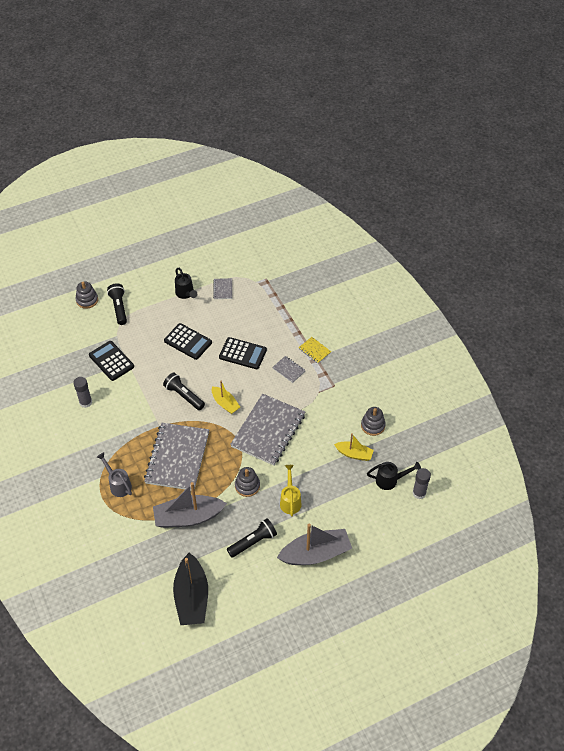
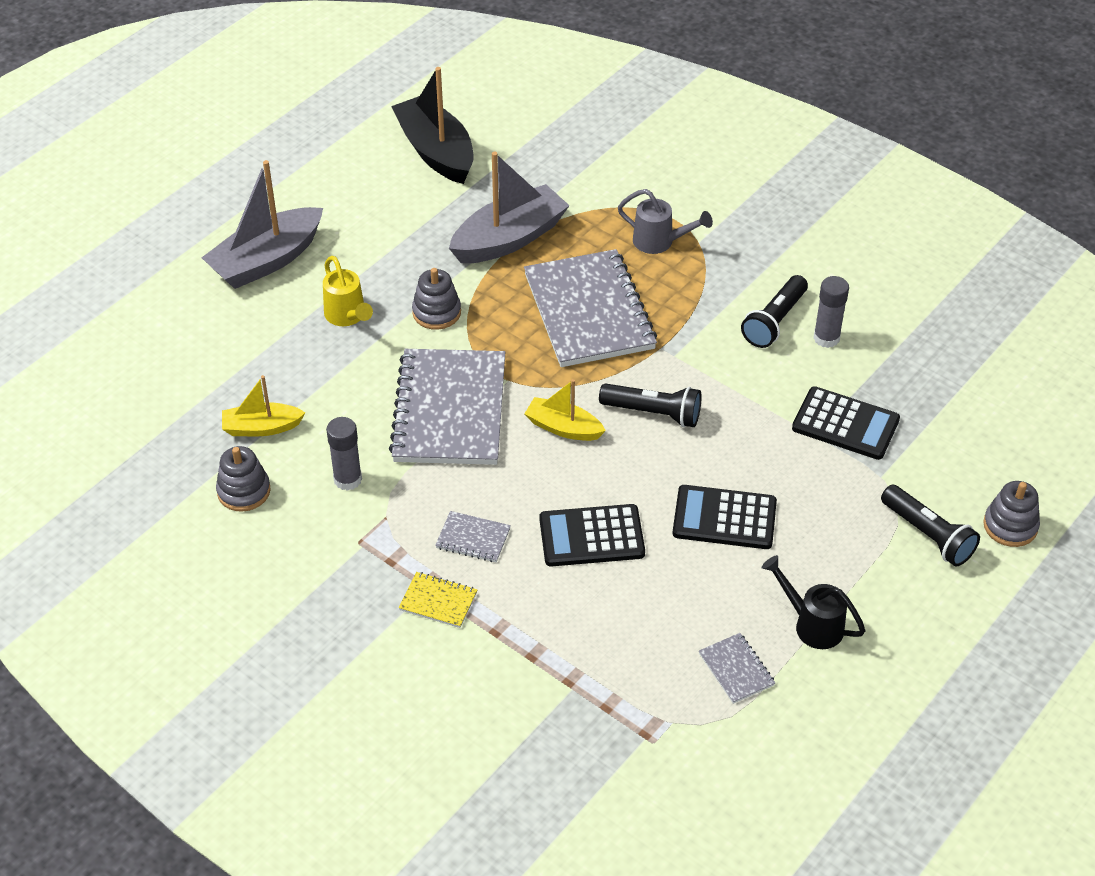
camera: 155 degrees right, 5 degrees down
black flashlight [227,518,277,558] -> black flashlight moved to [741,275,808,348]
black watering can [367,462,421,490] -> none
grey glue stick [413,468,431,499] -> grey glue stick moved to [326,417,362,491]

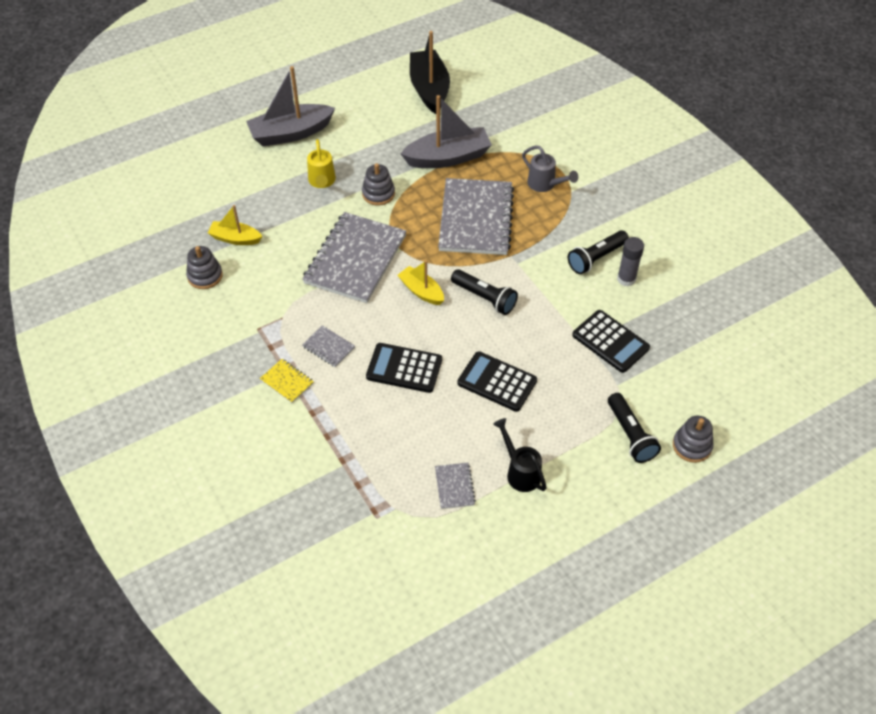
camera: 20 degrees right, 5 degrees up
grey glue stick [326,417,362,491] -> none

